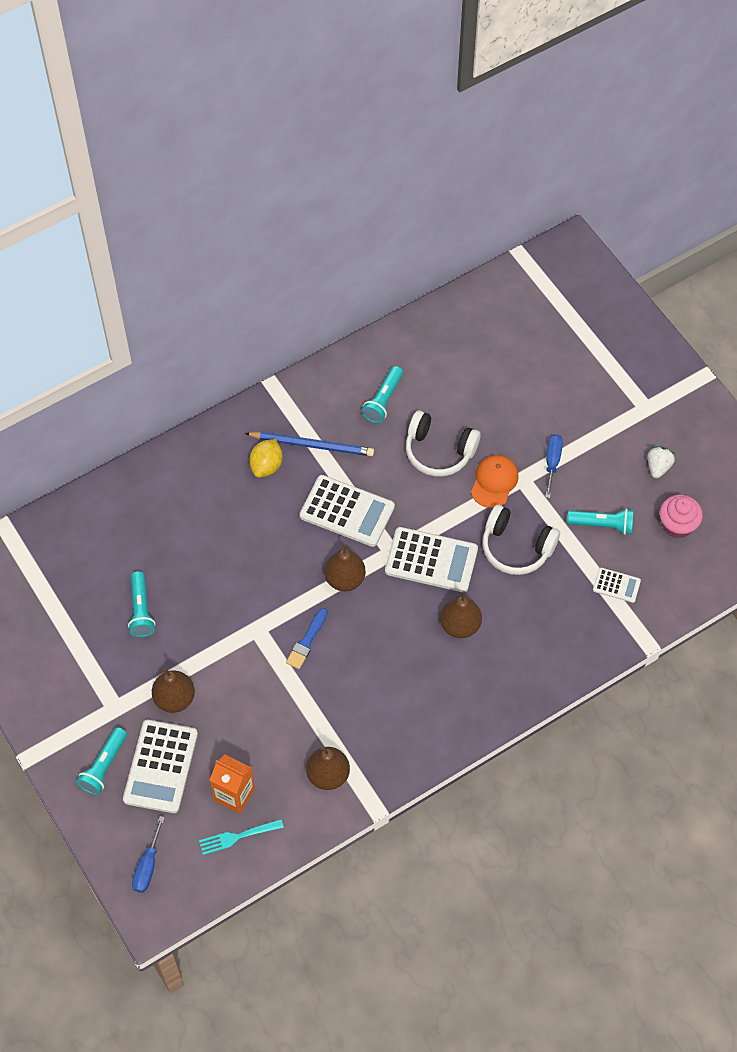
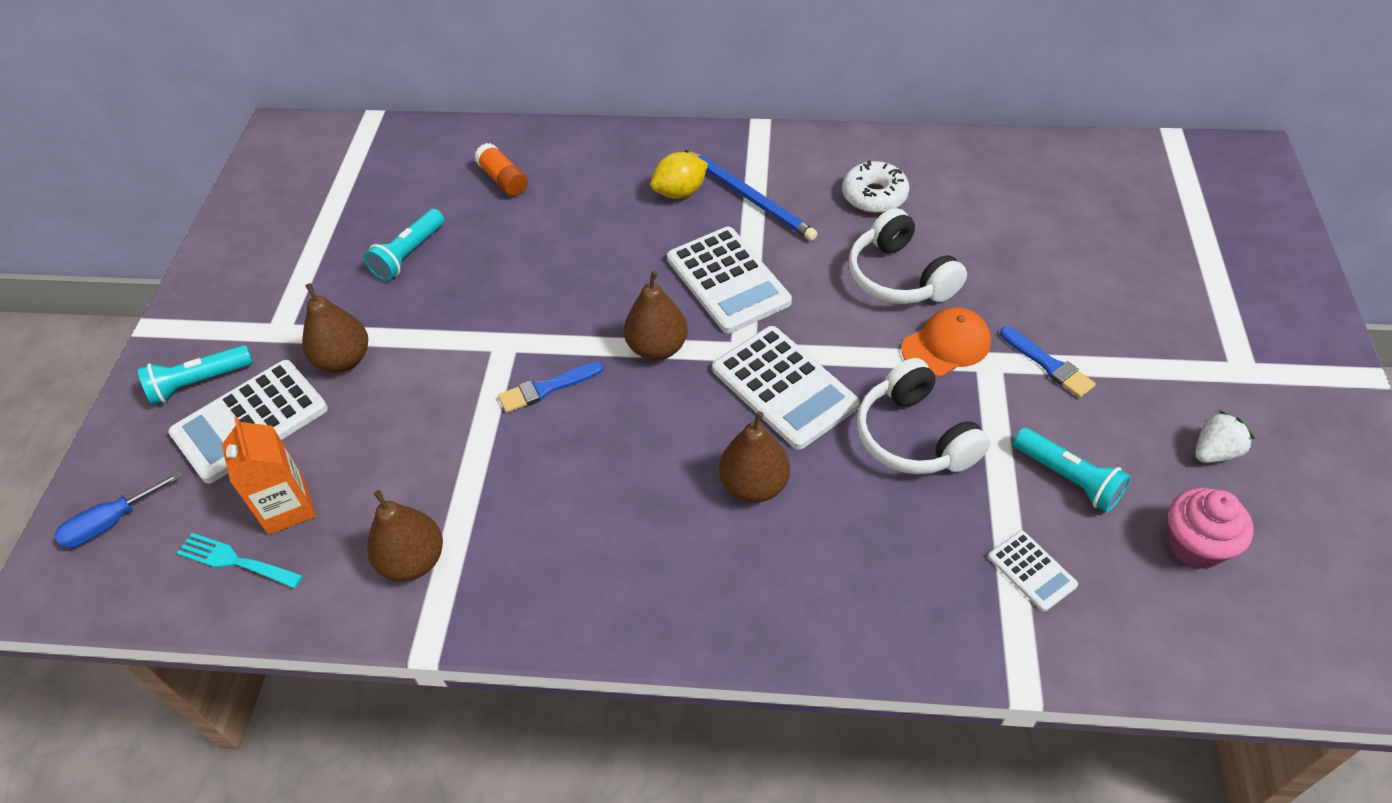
camera: 40 degrees right, 10 degrees down
turquoise flashlight [361,366,403,423] -> white donut [842,160,909,213]
blue screwdriver [545,434,563,498] -> blue brush [1000,327,1096,398]
none -> orange glue stick [474,143,528,196]

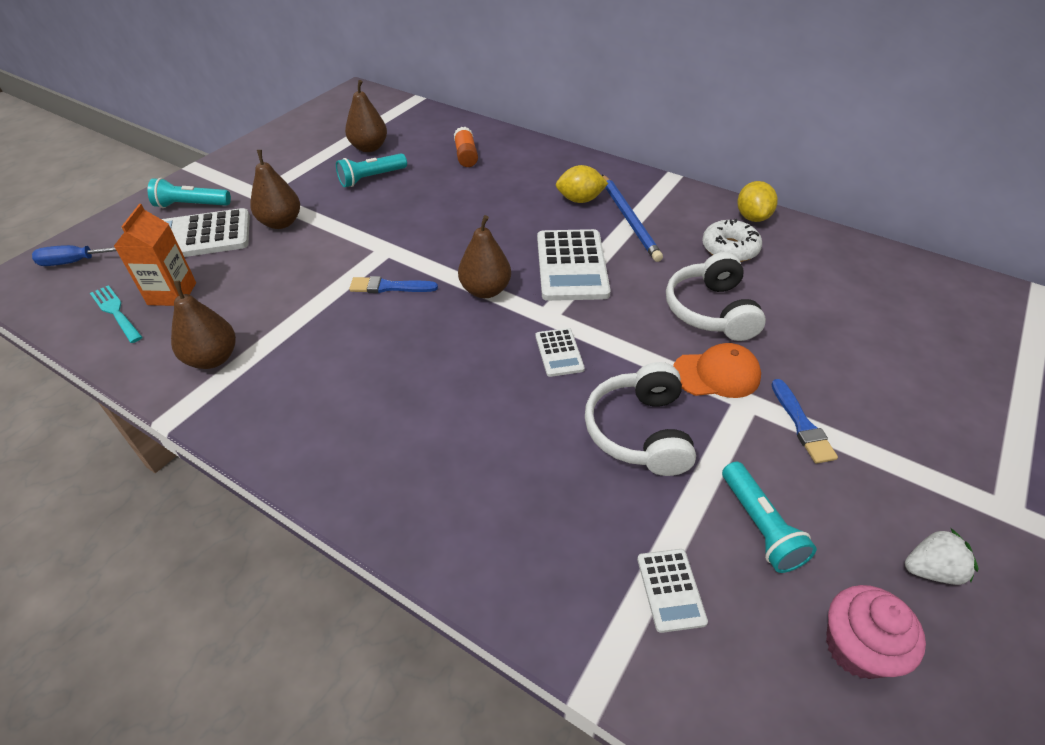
camera: 25 degrees right, 5 degrees down
white calculator [712,326,860,450] -> white calculator [536,328,585,377], size x0.51
brown pear [719,411,790,503] -> brown pear moved to [345,80,387,152]
none -> yellow lemon [737,181,777,222]

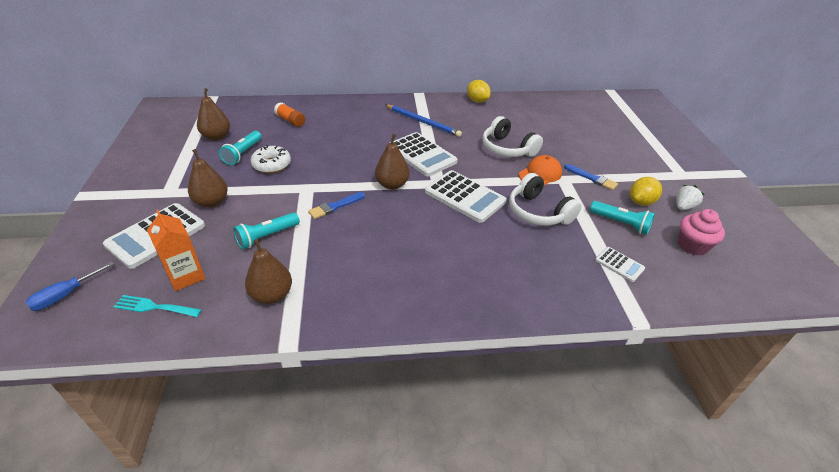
camera: 40 degrees left, 5 degrees down
turquoise flashlight [147,178,231,208] -> turquoise flashlight moved to [233,212,300,250]
white calculator [536,328,585,377] -> white calculator [425,170,507,223], size x1.98
yellow lemon [556,165,608,203] -> yellow lemon moved to [630,177,662,206]
white donut [702,219,762,262] -> white donut moved to [250,145,291,173]

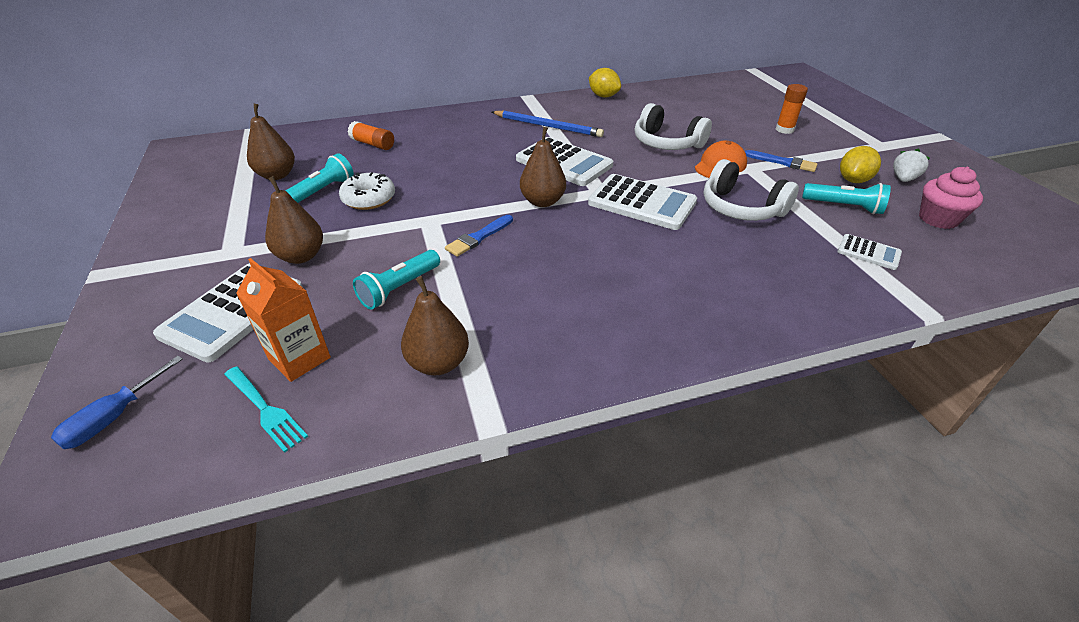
camera: 10 degrees left, 0 degrees up
turquoise fork [114,295,202,317] -> turquoise fork turned 135 degrees counterclockwise [224,366,308,453]
turquoise flashlight [219,131,262,165] -> turquoise flashlight turned 150 degrees counterclockwise [285,153,354,203]
none -> orange glue stick [776,84,808,134]

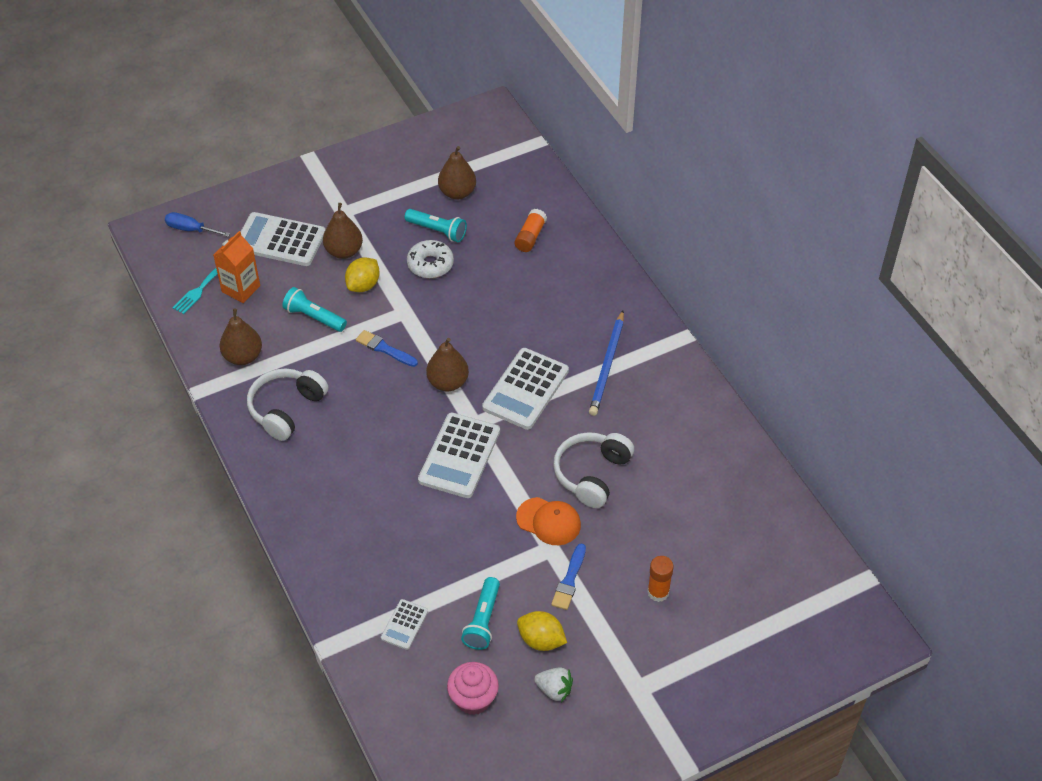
camera: 80 degrees right, 10 degrees up
yellow lemon [589,68,621,98] -> yellow lemon moved to [345,257,380,292]
white headphones [704,159,799,221] -> white headphones moved to [247,368,329,441]

